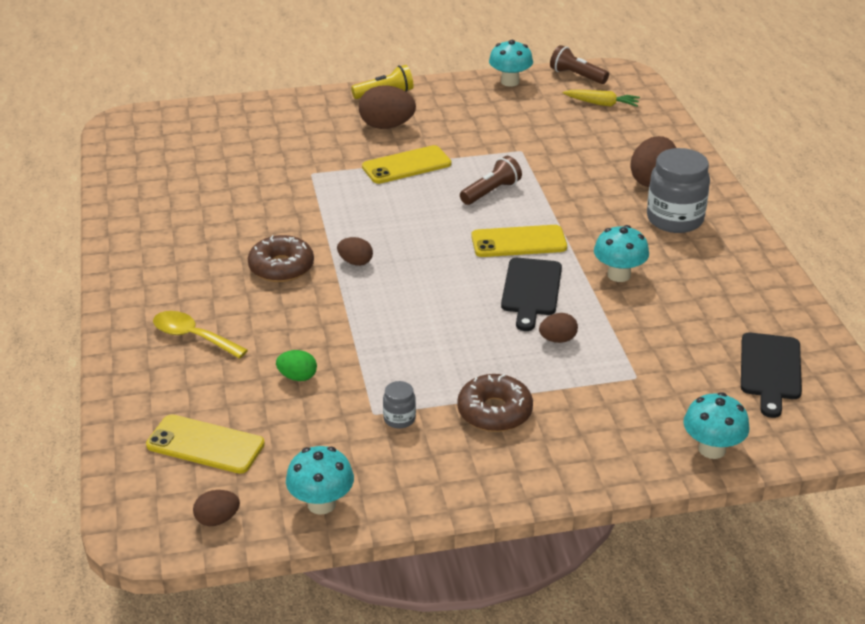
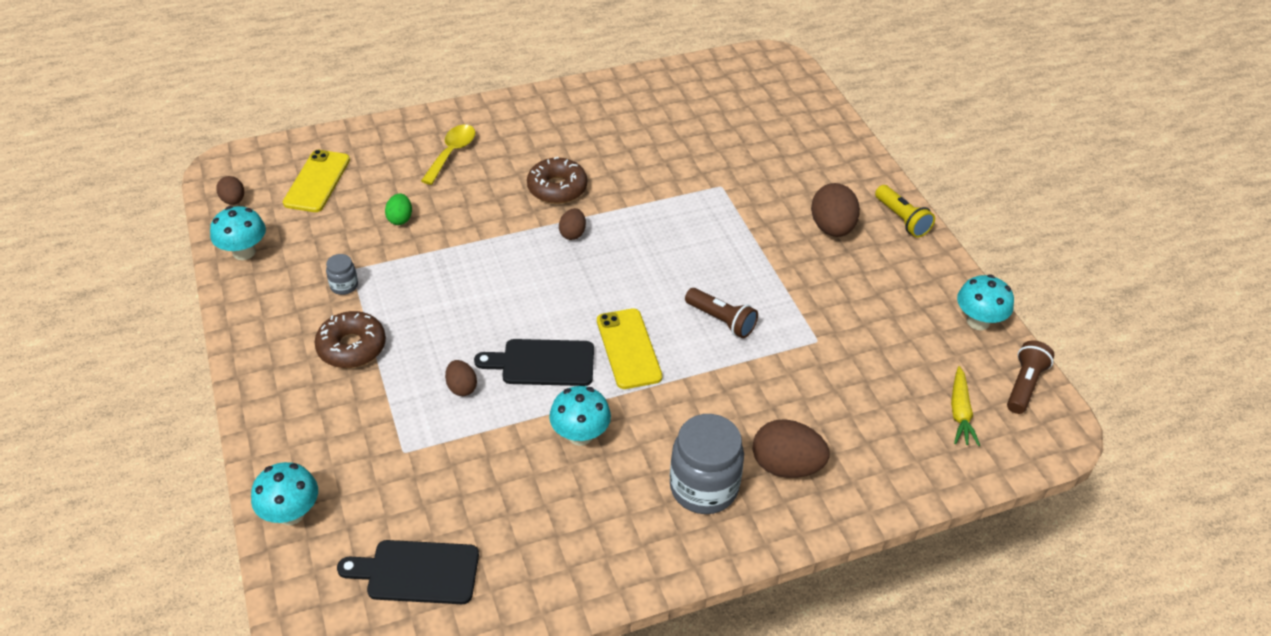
camera: 80 degrees right, 10 degrees up
yellow phone [362,145,451,184] -> none

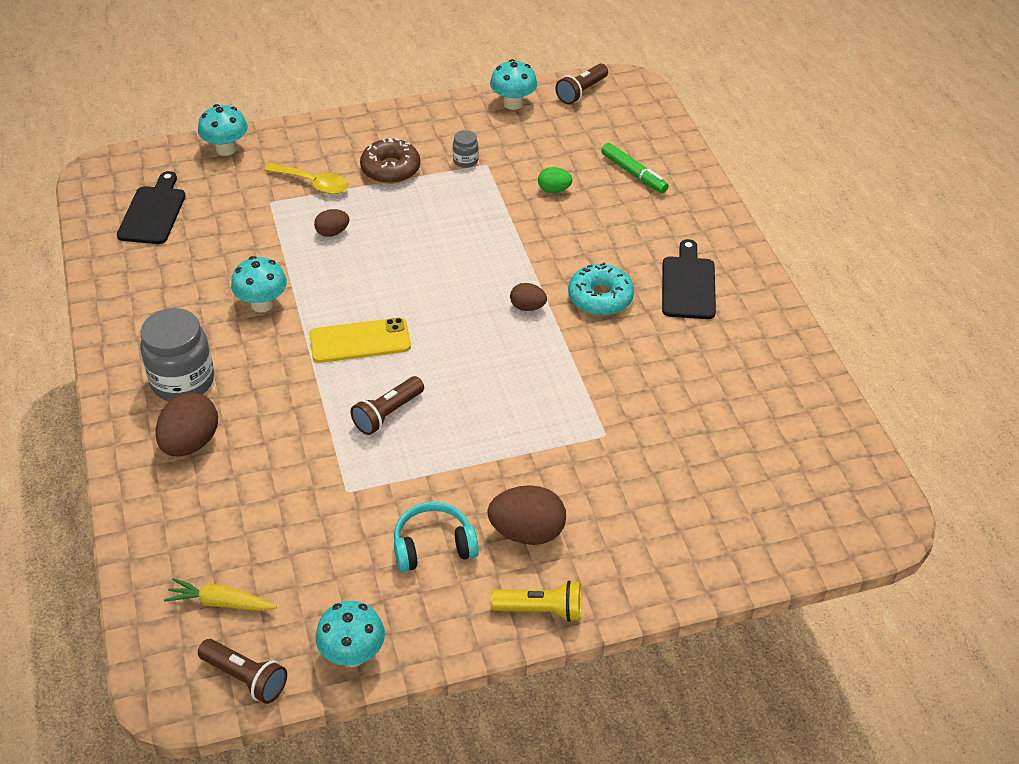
camera: 95 degrees right, 0 degrees up
brown egg [216,176,244,205] -> brown flashlight [556,64,608,104]
yellow phone [283,150,350,212] -> none
yellow spoon [421,124,475,185] -> yellow spoon moved to [264,163,349,194]
black cutting board [474,339,594,386] -> black cutting board moved to [662,239,716,319]
brown donut [527,157,587,204] -> turquoise donut [568,263,634,316]
yellow flashlight [875,185,935,238] -> yellow flashlight turned 150 degrees counterclockwise [491,581,581,622]
none -> turquoise headphones [394,502,479,572]
none -> green marker [601,143,669,193]

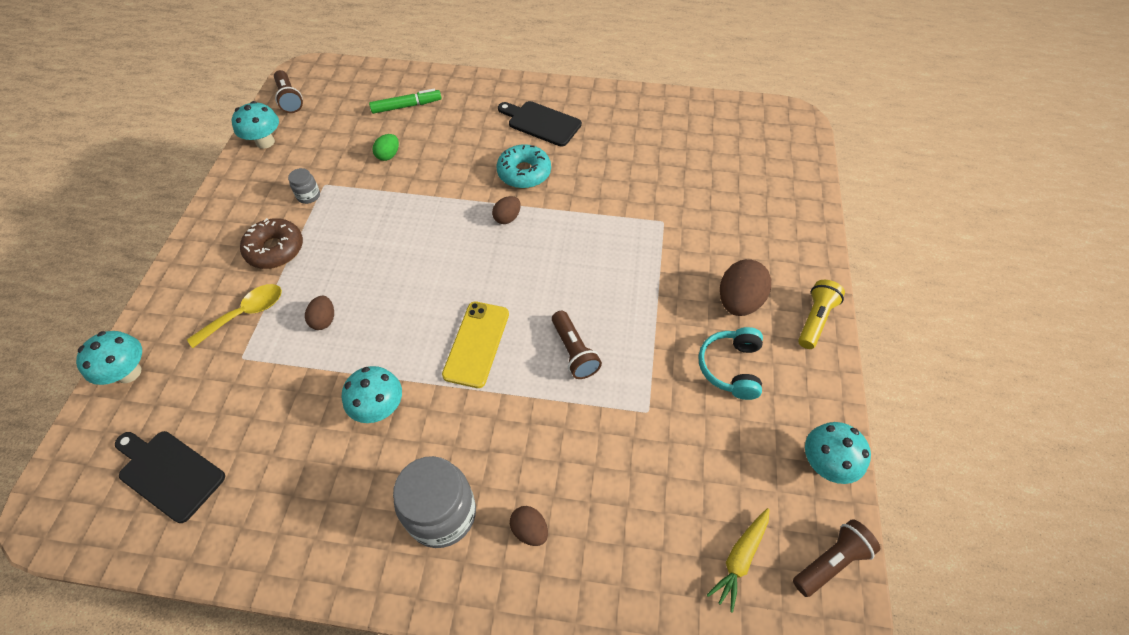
camera: 65 degrees left, 10 degrees up
brown egg [155,392,218,456] -> brown egg [510,506,548,546], size x0.56

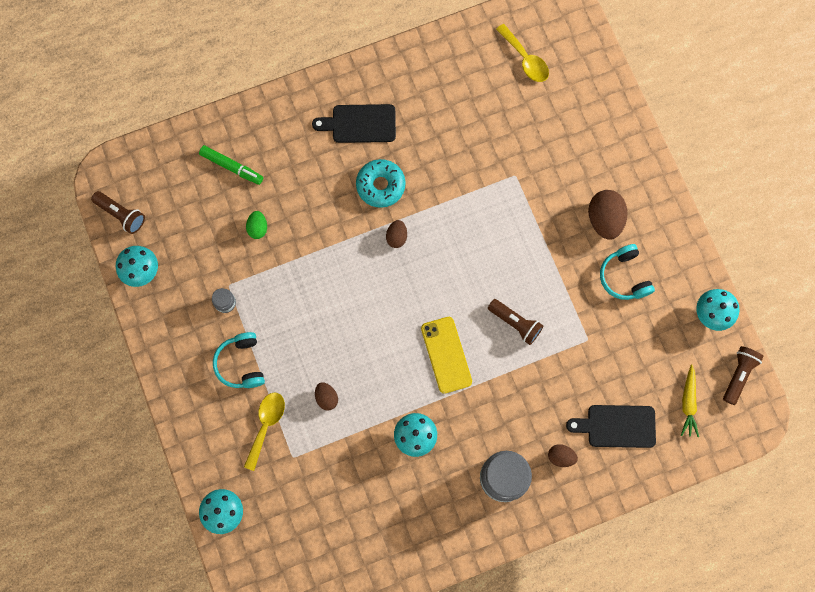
camera: 30 degrees left, 20 degrees up
black cutting board [115,431,225,523] -> black cutting board moved to [566,405,656,448]
brown donut [240,218,303,269] -> turquoise headphones [213,332,265,388]
green marker [369,89,441,114] -> green marker turned 75 degrees clockwise [199,145,263,185]
yellow flashlight [798,280,845,349] -> none
none -> yellow spoon [496,24,549,82]

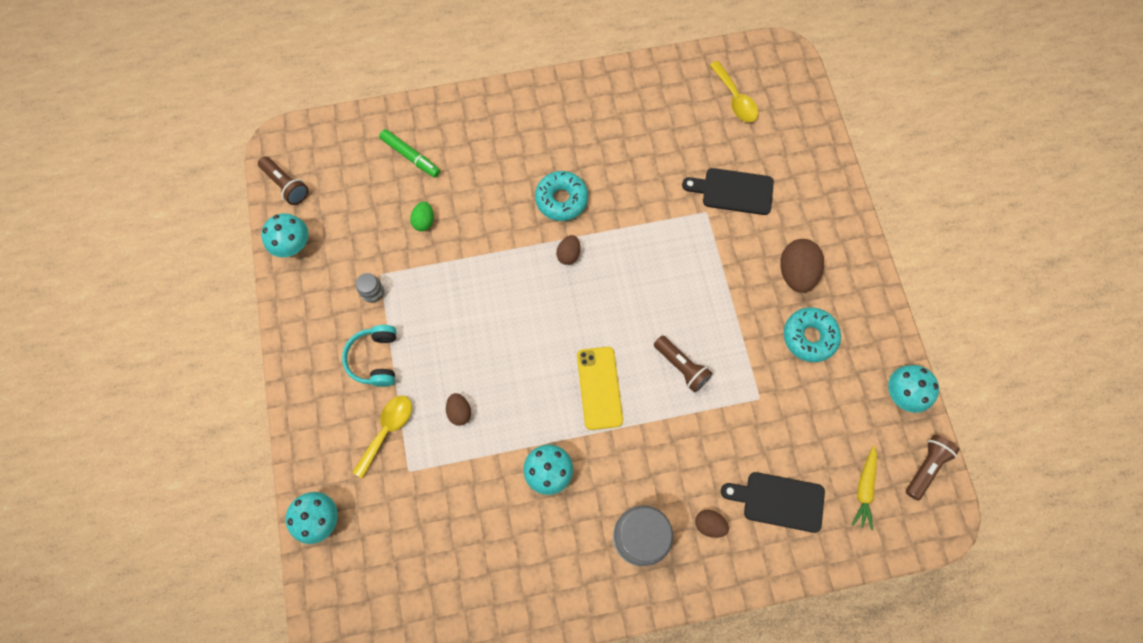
camera: 10 degrees right, 5 degrees down
black cutting board [312,104,396,143] -> black cutting board moved to [682,168,774,215]
turquoise headphones [600,244,655,300] -> turquoise donut [784,307,841,362]

